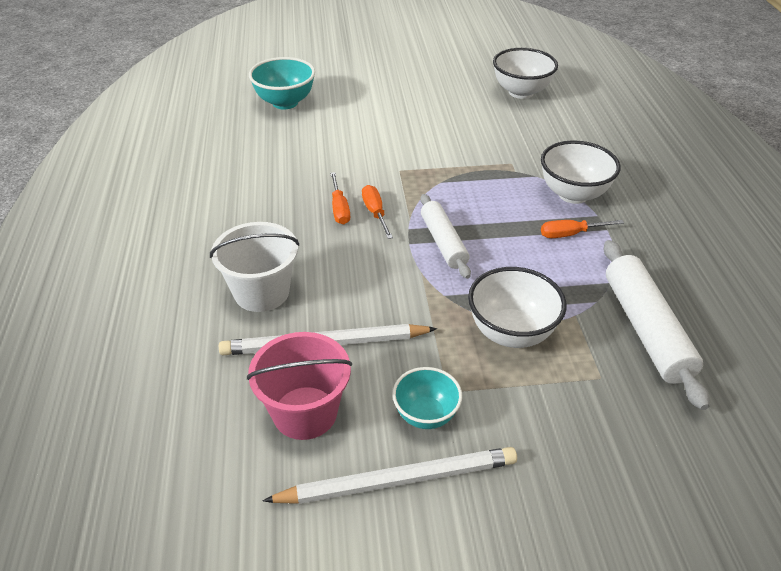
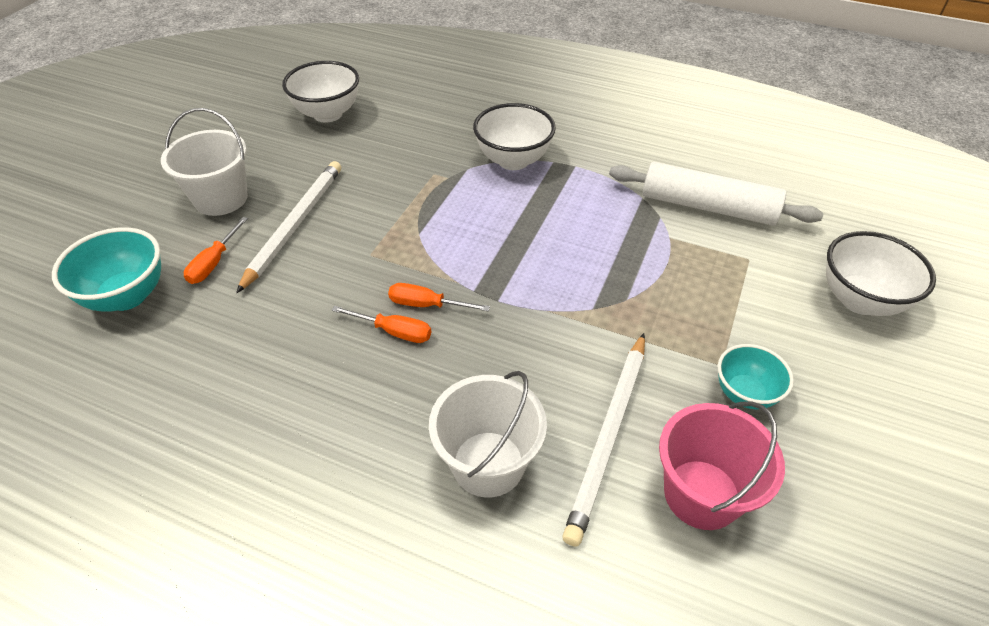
camera: 60 degrees left, 5 degrees up
white pencil [263,447,517,504] -> white pencil moved to [236,161,341,293]
white rolling pin [420,194,471,279] -> none
white bowl [468,267,567,348] -> white bowl moved to [826,231,936,316]
orange screwdriver [541,220,624,238] -> orange screwdriver moved to [184,217,248,284]
none -> white bucket [161,108,248,216]

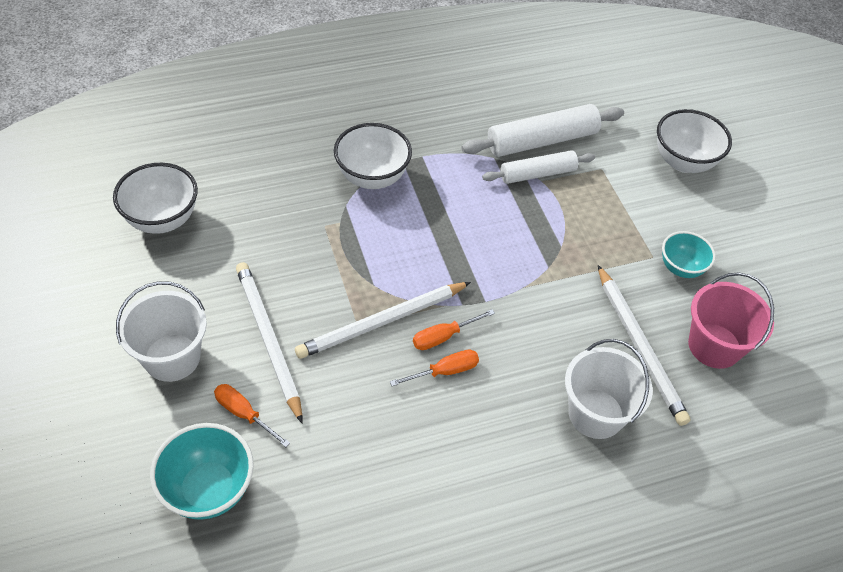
camera: 45 degrees left, 5 degrees up
orange screwdriver [184,217,248,284] -> orange screwdriver turned 150 degrees clockwise [214,384,290,447]
none -> white pencil [295,282,471,359]
none -> white rolling pin [482,150,595,184]

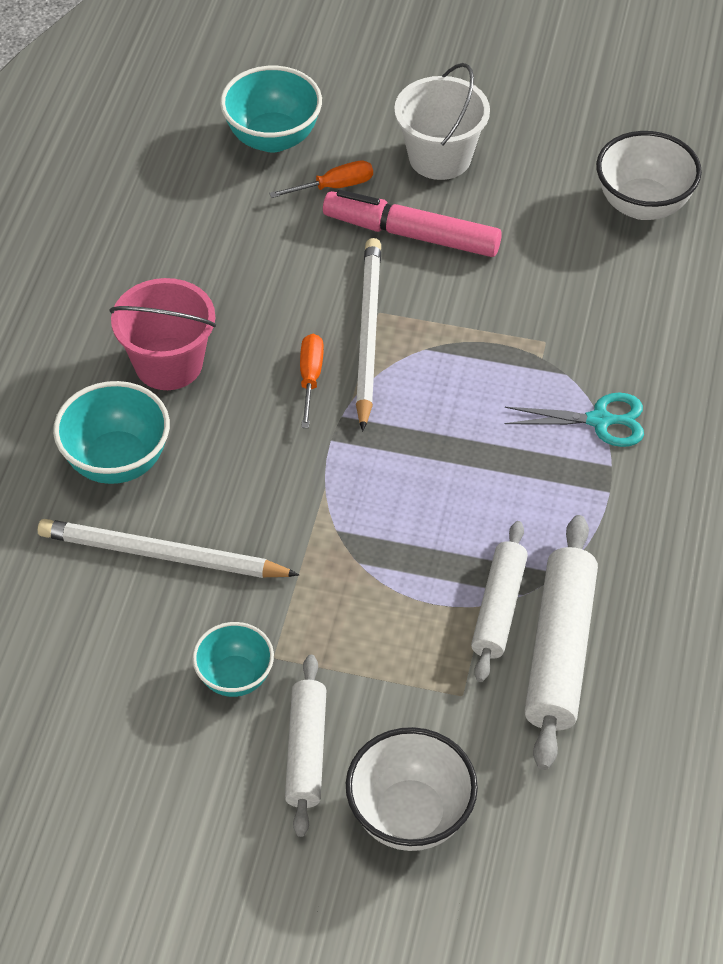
camera: 125 degrees right, 0 degrees up
white pencil [236,262,302,423] -> pink marker [323,190,502,257]
white bowl [334,123,412,189] -> turquoise scissors [505,393,644,447]
orange screwdriver [390,350,479,386] -> none
white bucket [565,339,653,439] -> turquoise bowl [53,381,170,484]
pink bucket [688,272,774,369] -> pink bucket moved to [109,278,216,390]
none -> white rolling pin [285,655,327,837]

